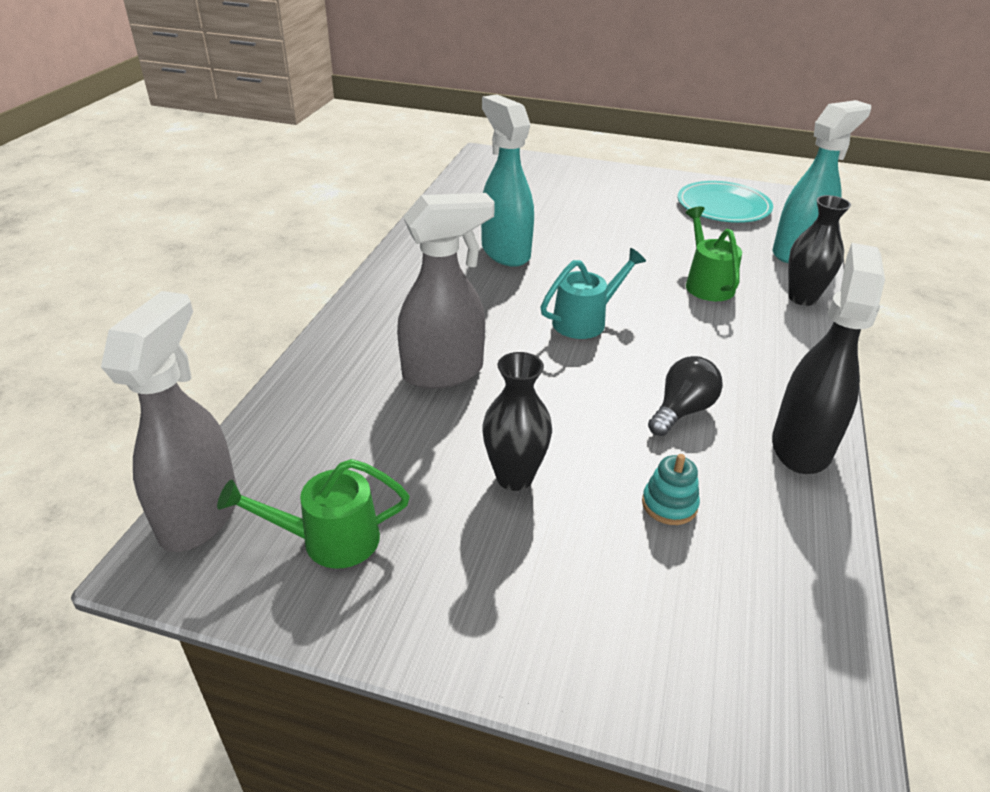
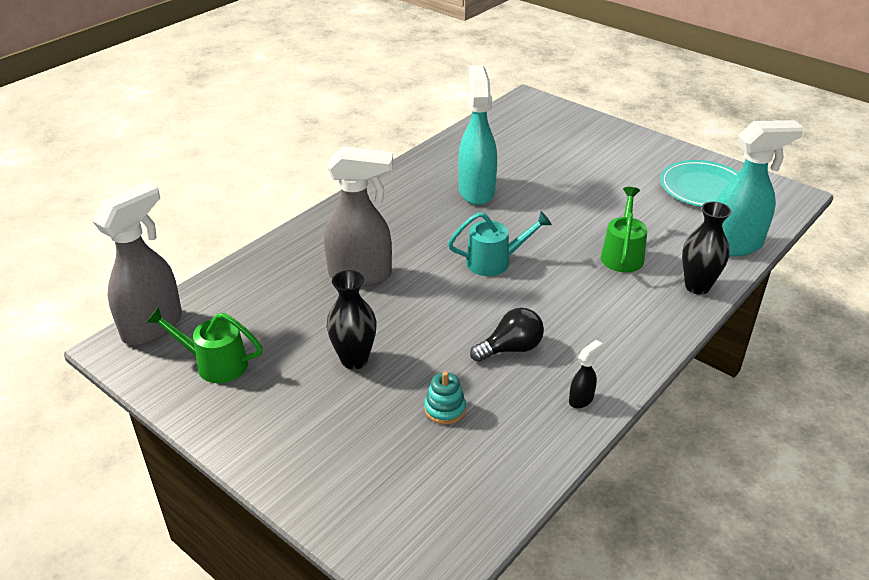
camera: 25 degrees right, 0 degrees up
black spray bottle [772,243,885,474] -> black spray bottle [569,340,603,408], size x0.42

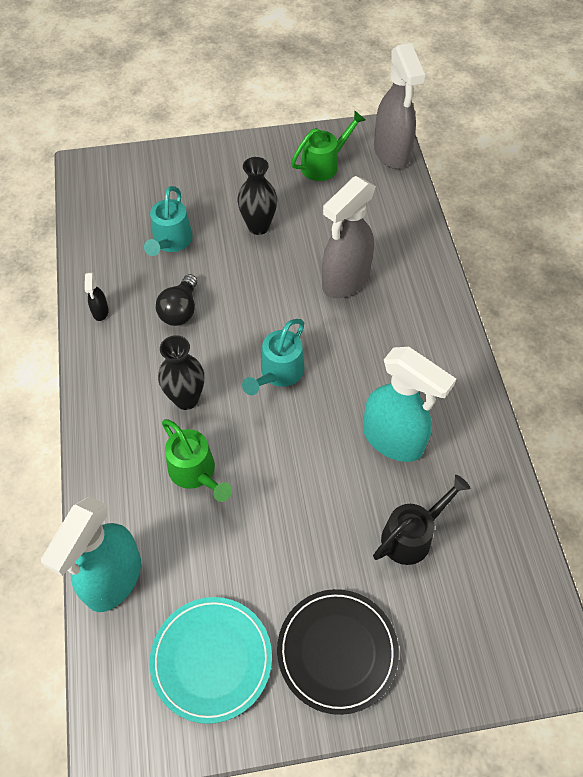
camera: 130 degrees right, 20 degrees up
turquoise stacking toy [424,371,466,424] -> turquoise watering can [144,186,193,256]
black vase [682,202,732,295] -> black vase moved to [158,335,204,410]
none -> black plate [277,589,399,715]
none -> black watering can [373,475,471,565]

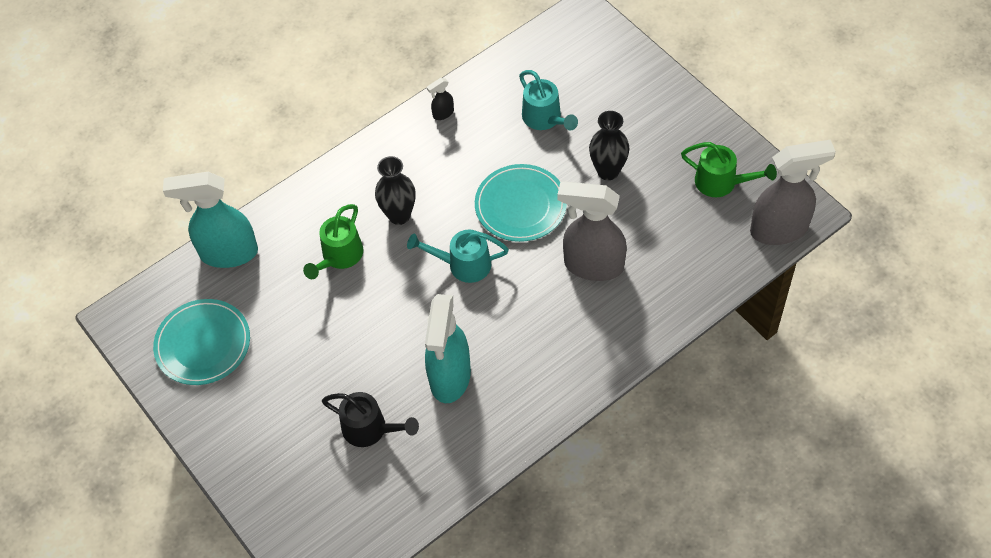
camera: 65 degrees right, 0 degrees up
turquoise watering can [144,186,193,256] -> turquoise watering can turned 105 degrees counterclockwise [519,70,578,130]
black light bulb [156,274,197,326] -> none
black plate [277,589,399,715] -> none
grey spray bottle [374,43,425,169] -> grey spray bottle turned 150 degrees counterclockwise [750,140,836,245]
none -> turquoise plate [475,164,567,242]

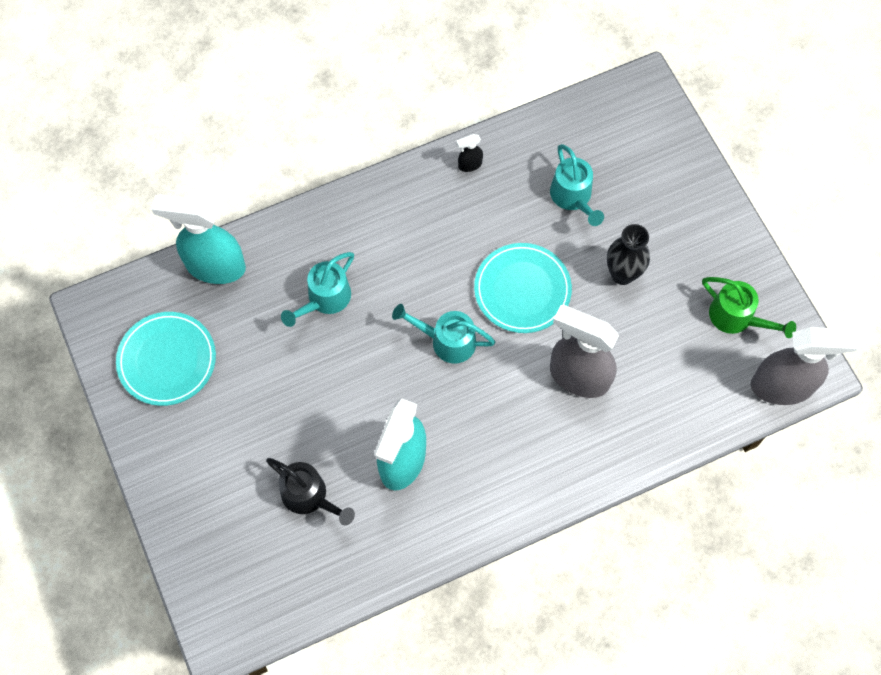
camera: 10 degrees right, 10 degrees up
green watering can [303,204,363,279] -> turquoise watering can [281,252,354,327]
black vase [375,156,416,225] -> none

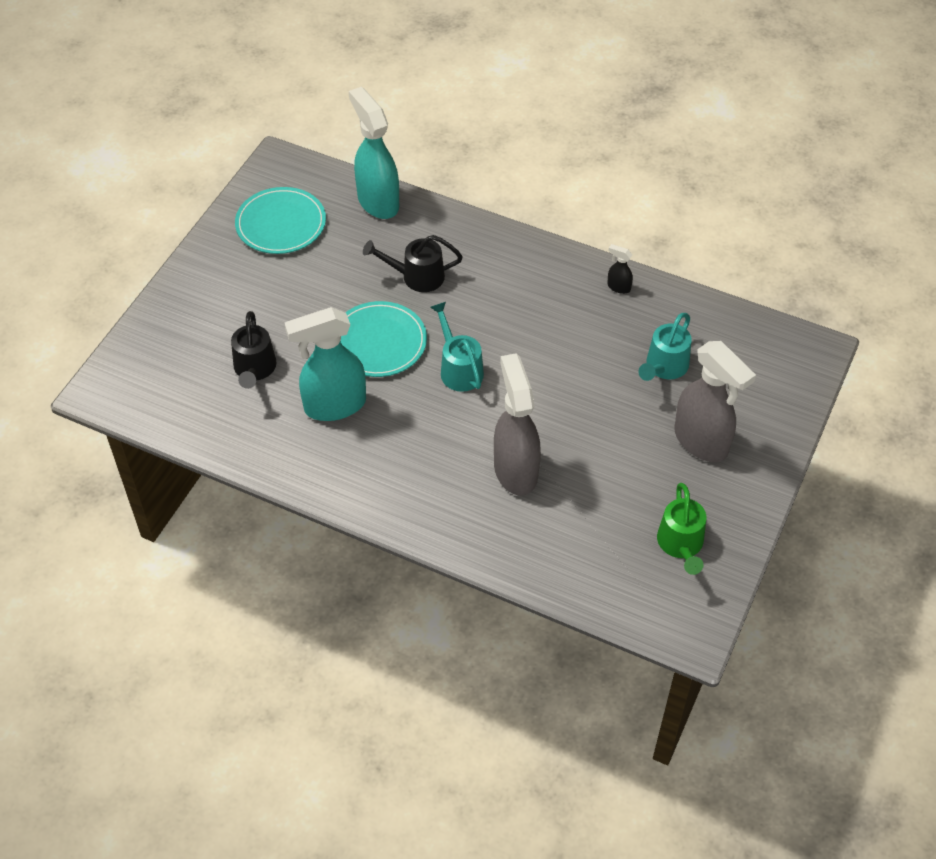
camera: 50 degrees right, 15 degrees down
turquoise watering can [281,252,354,327] -> black watering can [363,235,463,292]
turquoise plate [474,243,572,333] -> turquoise plate moved to [341,301,427,377]
black vase [607,224,650,285] -> none
grey spray bottle [751,327,861,405] -> grey spray bottle moved to [674,341,756,462]

